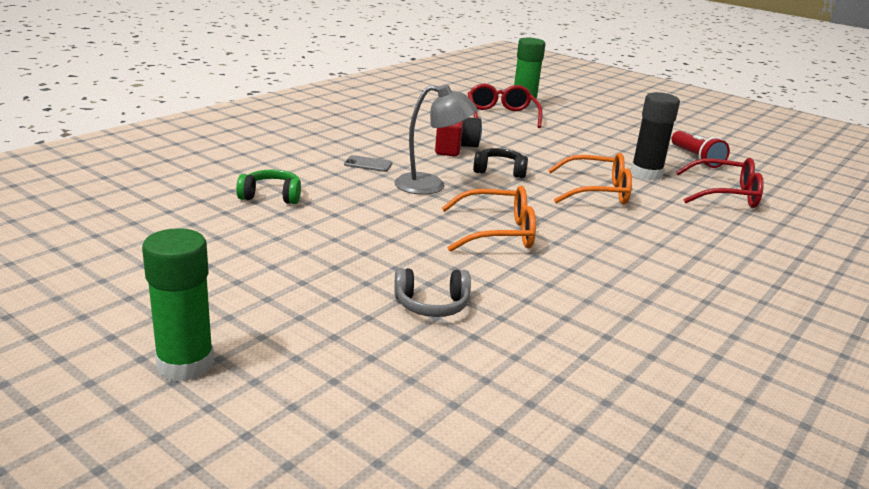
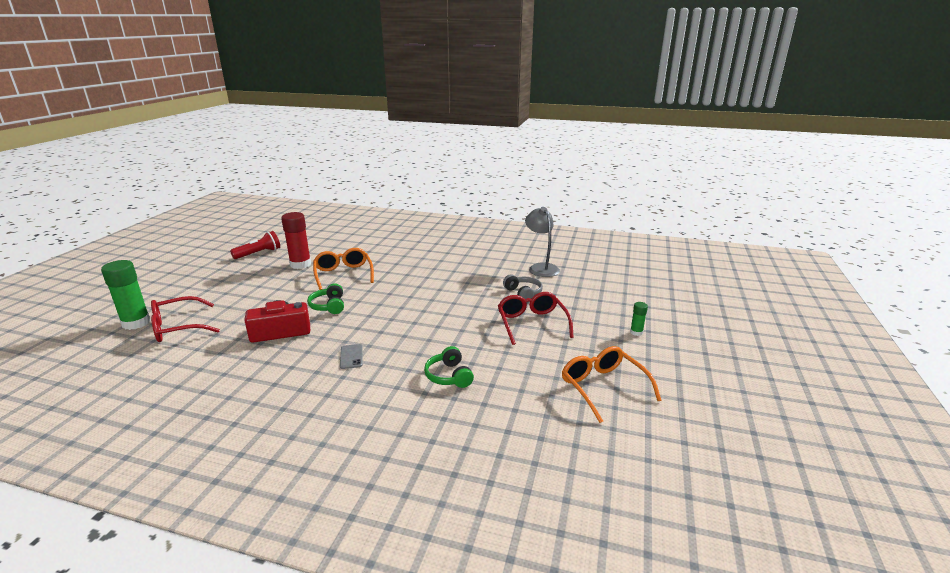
camera: 110 degrees left, 0 degrees up
green glue stick [142,228,214,381] -> green glue stick [630,302,648,336], size x0.48
grey lamp [394,84,477,195] -> grey lamp moved to [525,207,560,277]
orange glasses [442,186,536,252] -> orange glasses moved to [562,346,662,423]
black headphones [473,148,528,179] -> green headphones [307,283,344,314]
black glue stick [631,92,680,180] -> red glue stick [281,212,311,269]
red glasses [676,158,764,208] -> red glasses moved to [498,292,574,345]

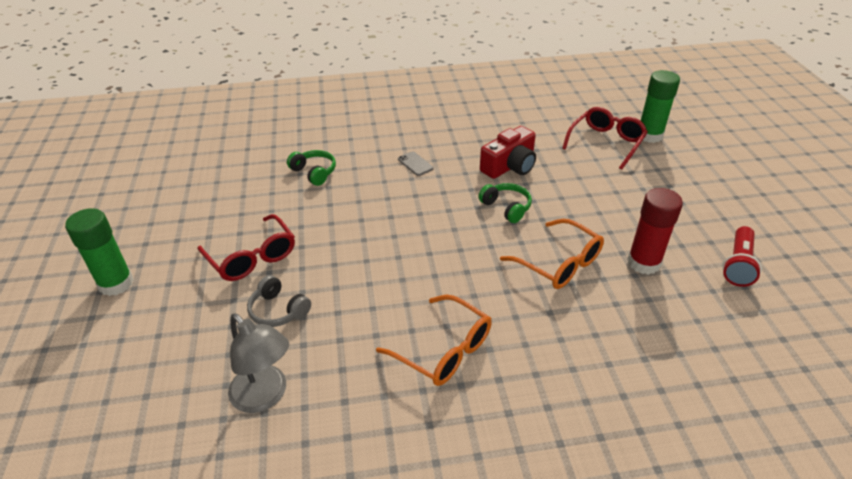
camera: 155 degrees right, 15 degrees up
orange glasses [562,346,662,423] -> orange glasses moved to [376,295,492,386]
green glue stick [630,302,648,336] -> green glue stick [65,208,134,296], size x2.07

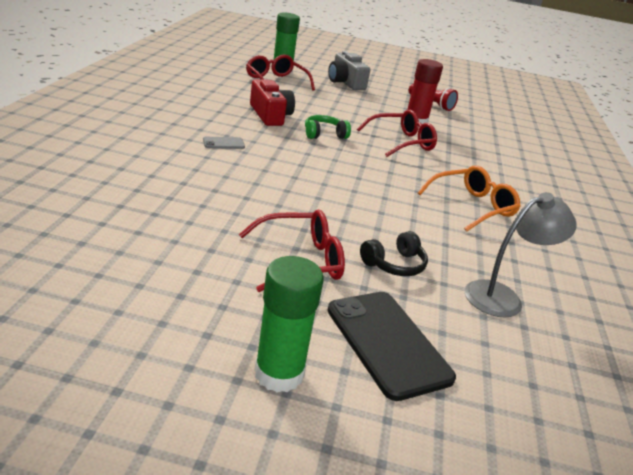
camera: 75 degrees left, 10 degrees down
grey headphones [247,275,311,327] -> black headphones [360,231,428,276]
green headphones [287,150,336,186] -> none
orange glasses [500,219,604,289] -> red glasses [357,110,437,157]
none -> black phone [327,292,456,401]
none -> grey camera [328,51,370,90]

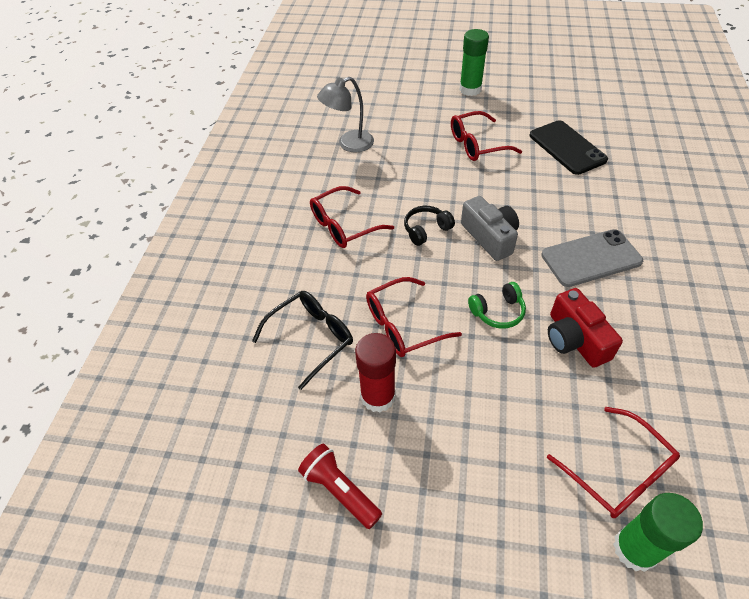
camera: 175 degrees left, 20 degrees up
grey phone [203,137,245,149] -> grey phone [541,229,643,287], size x2.21
black phone [327,292,456,401] -> black phone moved to [530,120,608,175]
grey camera [328,51,370,90] -> grey camera moved to [461,196,519,261]
black headphones [360,231,428,276] -> black headphones moved to [404,206,455,246]
orange glasses [418,165,521,232] -> red glasses [310,186,394,248]
none -> black glasses [252,291,353,390]

